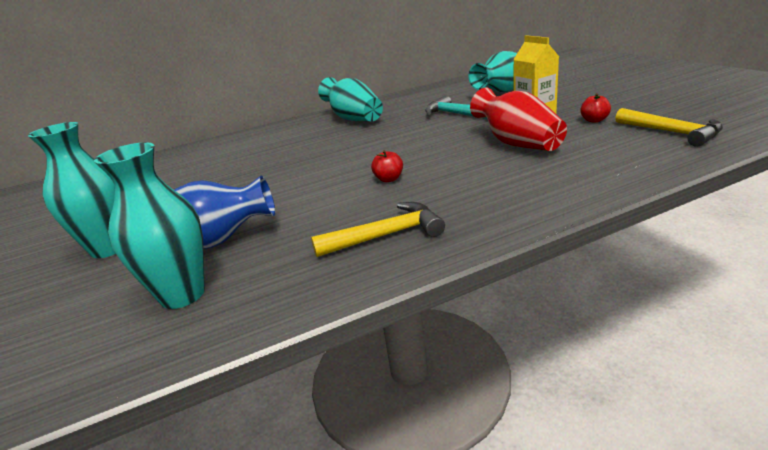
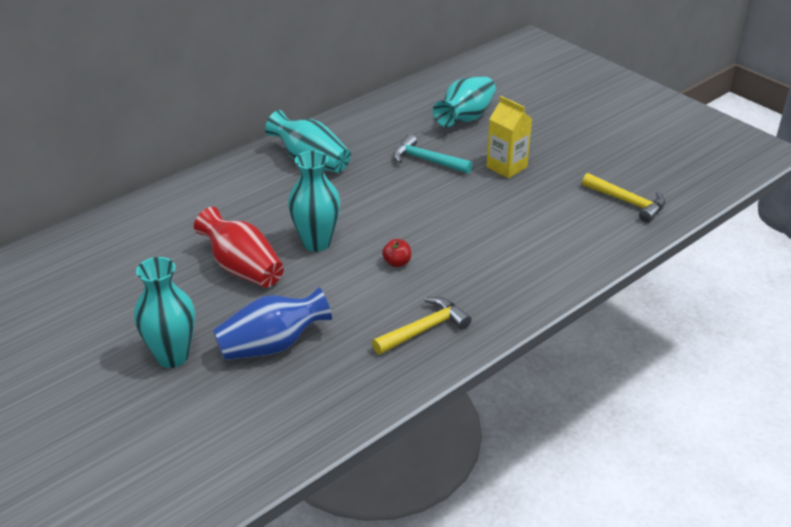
camera: 20 degrees left, 10 degrees up
turquoise vase [94,142,205,309] -> turquoise vase moved to [288,151,340,252]
red vase [470,88,567,151] -> red vase moved to [194,207,284,288]
red apple [580,93,611,123] -> none

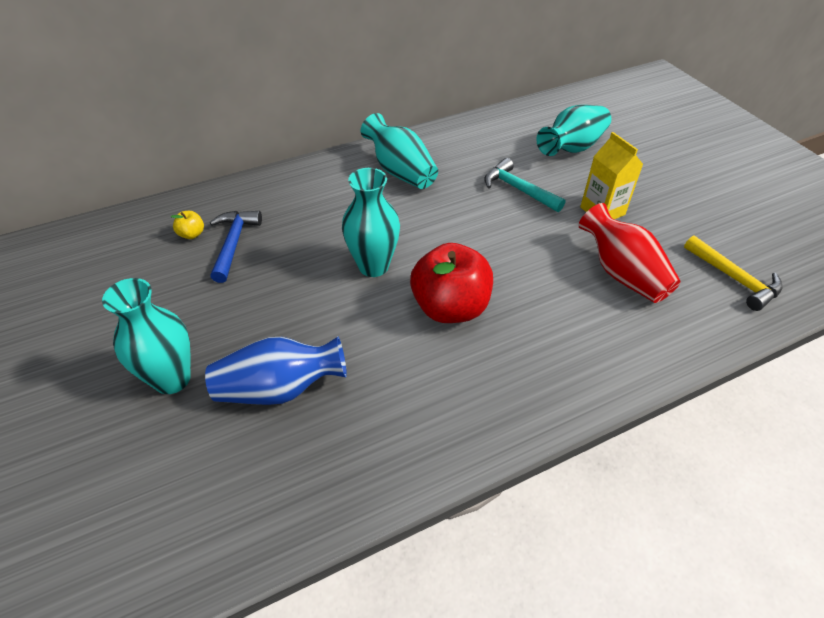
camera: 15 degrees right, 10 degrees up
red vase [194,207,284,288] -> red vase moved to [578,203,681,303]
yellow hammer [372,297,471,355] -> none
red apple [382,239,411,267] -> red apple [410,243,493,323], size x2.46
none -> yellow apple [171,211,204,239]
none -> blue hammer [210,211,262,283]

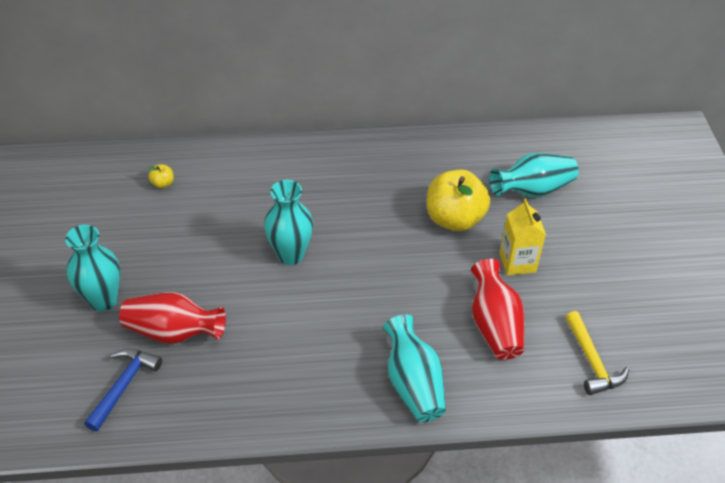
camera: 20 degrees right, 0 degrees up
blue vase [205,336,347,405] -> red vase [119,292,226,344]
blue hammer [210,211,262,283] -> blue hammer moved to [84,349,162,432]
turquoise vase [361,113,438,189] -> turquoise vase moved to [383,315,446,422]
red apple [410,243,493,323] -> none
turquoise hammer [484,158,565,212] -> yellow apple [427,170,490,231]

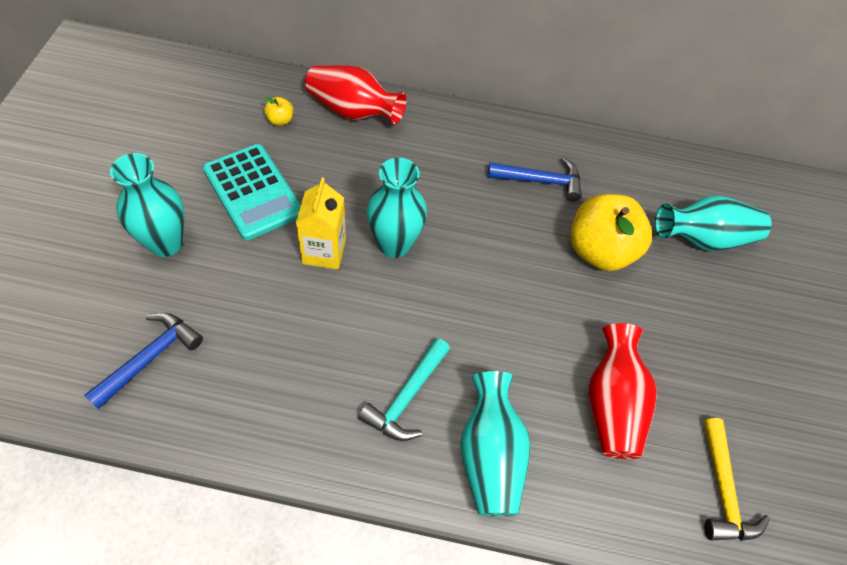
camera: 10 degrees right, 10 degrees up
red vase [119,292,226,344] -> red vase moved to [305,65,407,124]
yellow carton [500,199,546,275] -> yellow carton moved to [296,177,346,270]
none -> turquoise calculator [203,144,301,240]
none -> turquoise hammer [358,338,450,441]
none -> blue hammer [488,157,582,201]

